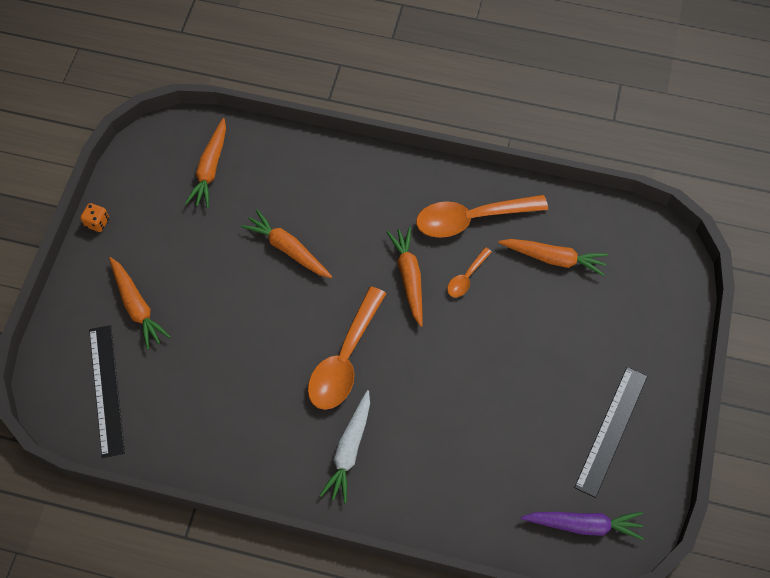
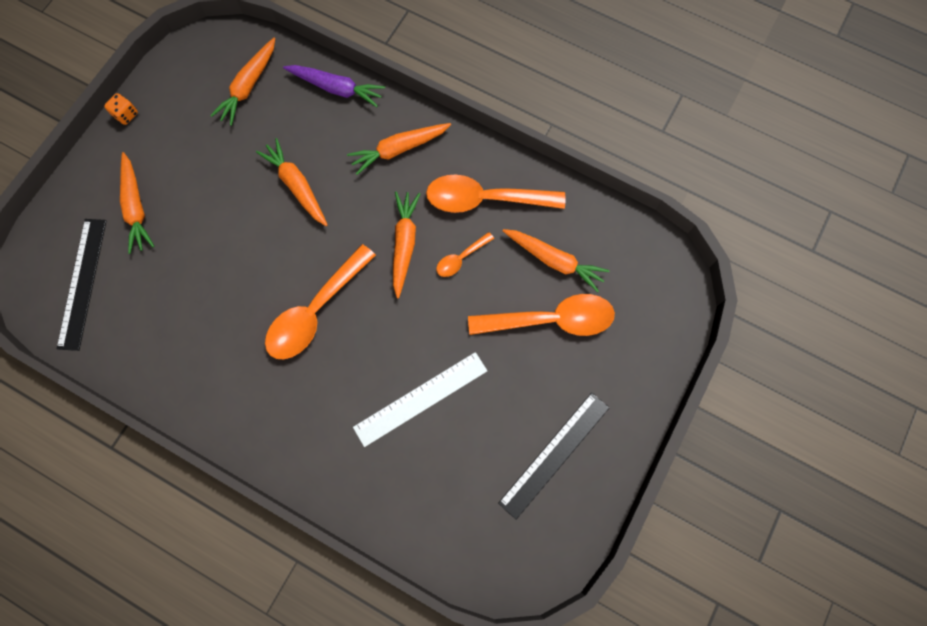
camera: 15 degrees right, 10 degrees up
white carrot [320,390,370,504] -> none
purple carrot [521,512,644,540] -> purple carrot moved to [283,65,385,107]
none -> orange carrot [347,123,451,175]
none -> white ruler [353,352,487,447]
none -> orange spoon [468,294,615,336]

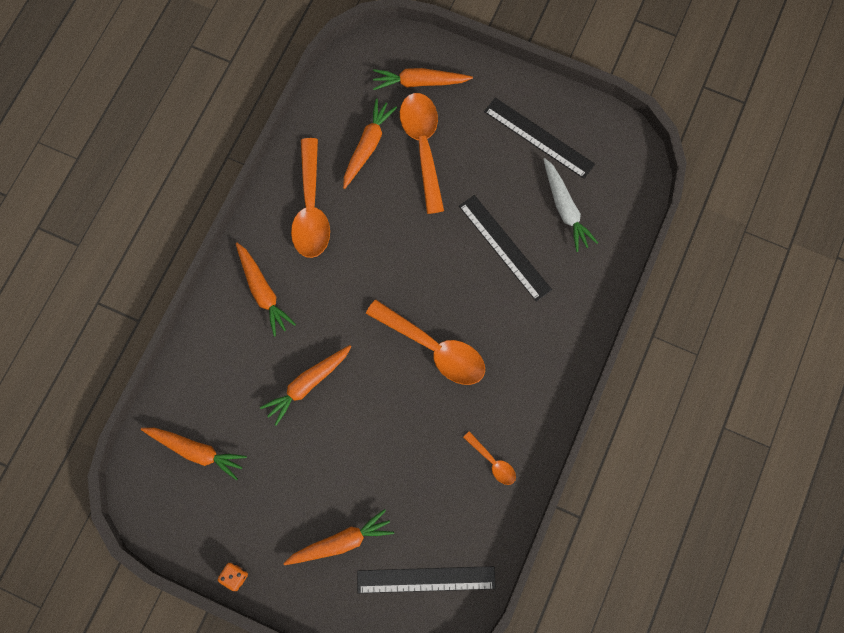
camera: 95 degrees left, 0 degrees up
purple carrot [283,65,385,107] -> none
white ruler [353,352,487,447] -> black ruler [459,195,552,302]
orange carrot [393,192,420,298] -> orange carrot moved to [373,68,473,90]
orange spoon [436,232,494,277] -> orange spoon moved to [463,431,516,485]
none -> white carrot [543,158,598,252]

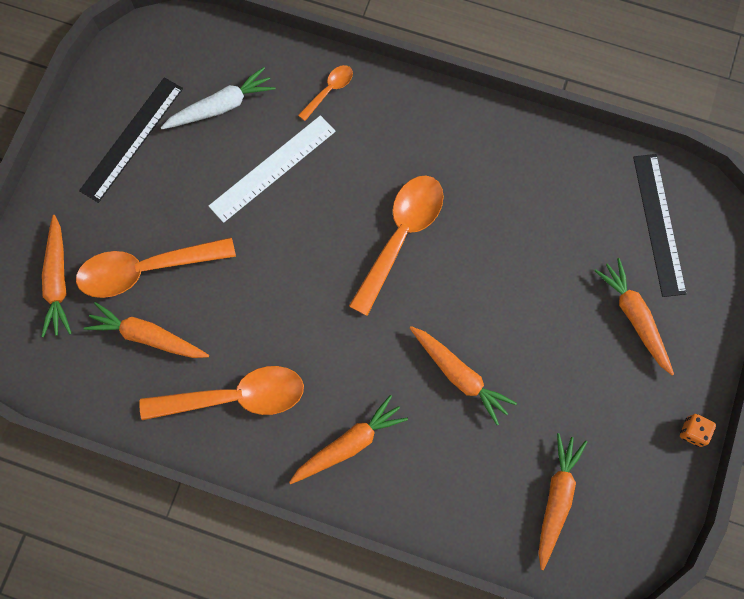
camera: 95 degrees left, 0 degrees up
black ruler [459,195,552,302] -> white ruler [209,115,336,223]
orange spoon [463,431,516,485] -> orange spoon moved to [298,65,353,121]

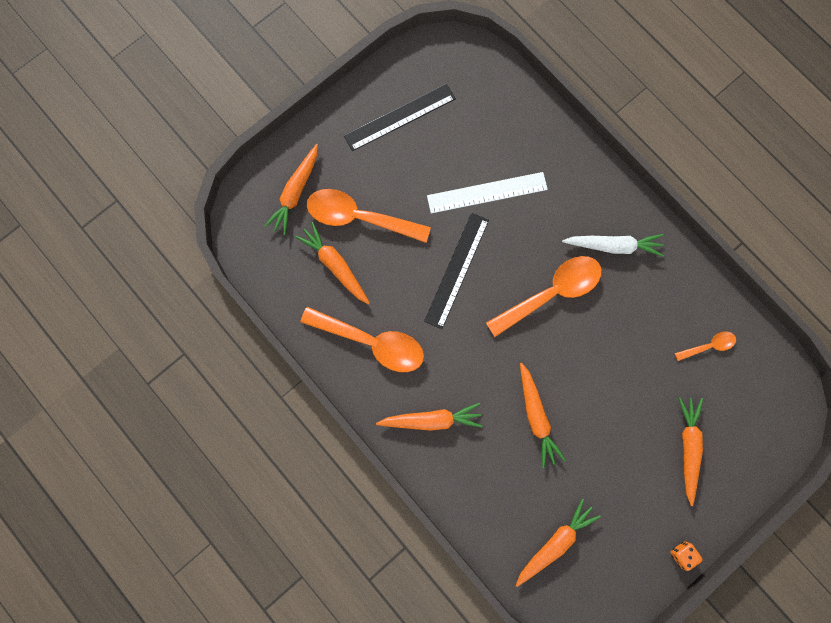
camera: 30 degrees right, 5 degrees up
white carrot [160,67,276,129] -> white carrot moved to [562,234,664,257]
orange spoon [298,65,353,121] -> orange spoon moved to [675,332,736,361]
black ruler [633,154,687,297] -> black ruler moved to [424,213,489,329]

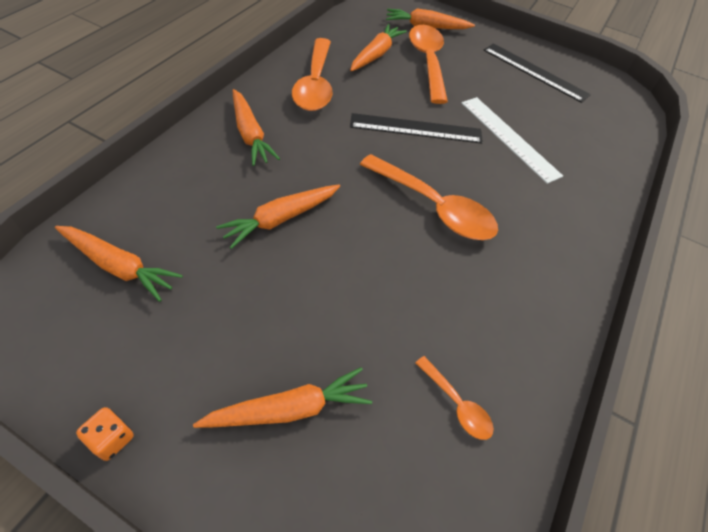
camera: 65 degrees right, 25 degrees down
white carrot [562,234,664,257] -> none

